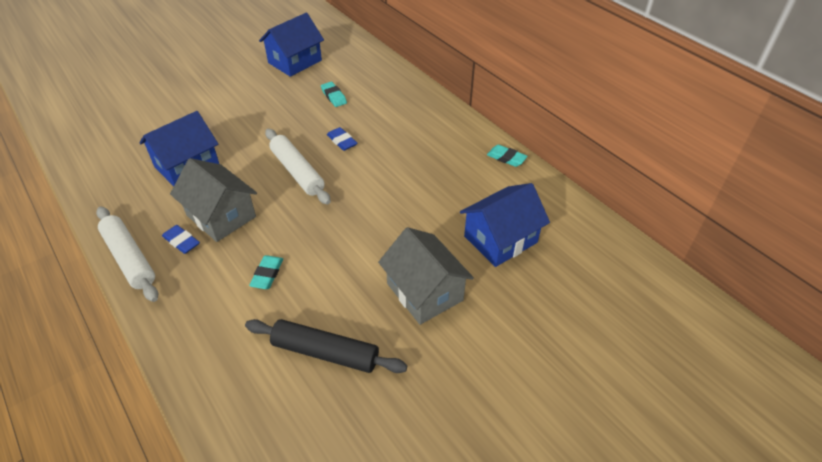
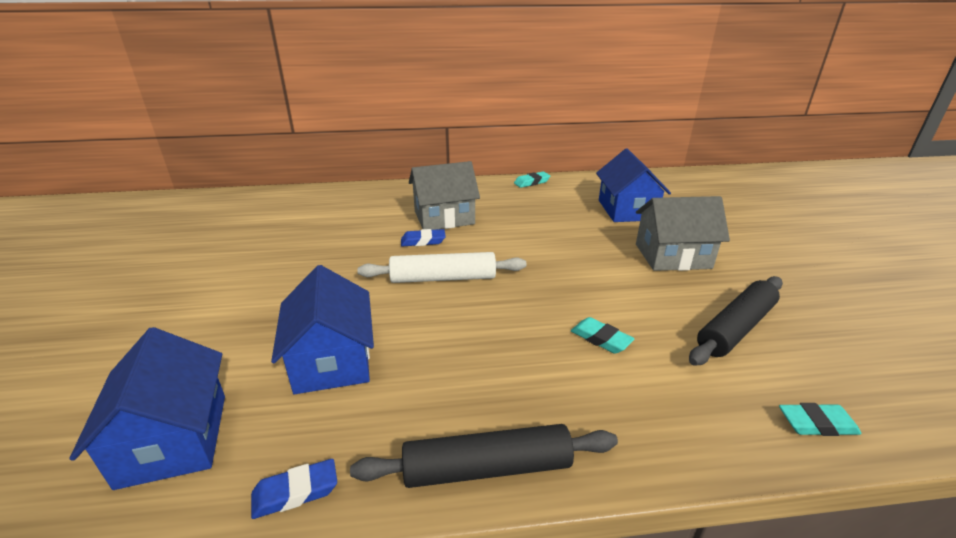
camera: 60 degrees left, 15 degrees down
white rolling pin [96,206,158,302] -> black rolling pin [350,424,618,488]
blue eraser [162,225,200,254] -> blue eraser moved to [251,459,337,519]
grey house [170,158,257,242] -> grey house moved to [409,161,480,230]
blue house [259,13,324,77] -> blue house moved to [69,327,225,490]
turquoise eraser [321,82,347,107] -> turquoise eraser moved to [779,403,862,436]

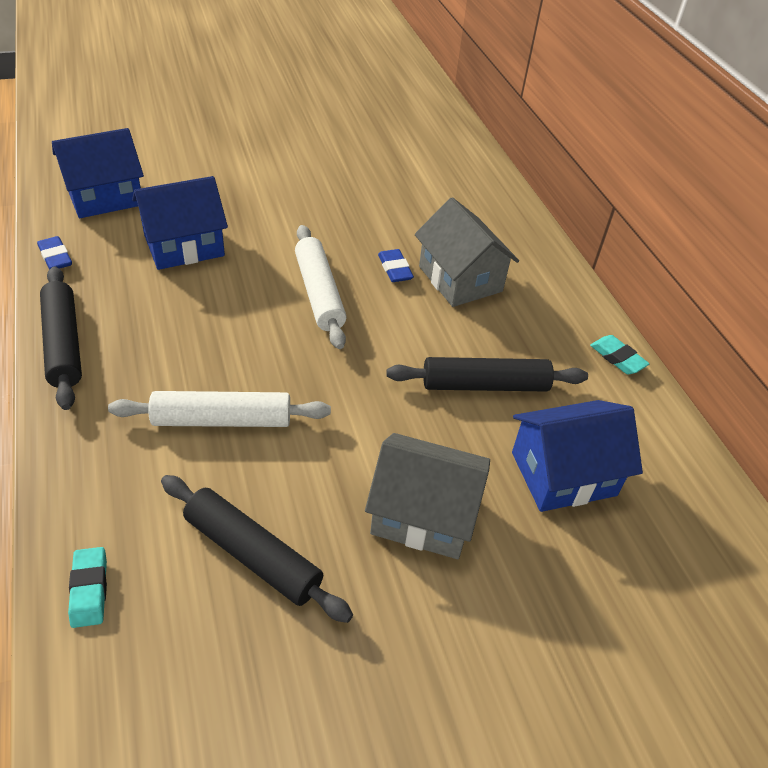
camera: 75 degrees right, 15 degrees up
turquoise eraser [571,317,635,354] -> white rolling pin [108,391,331,427]
grey house [636,196,730,271] -> grey house turned 60 degrees counterclockwise [365,433,490,559]
none -> black rolling pin [387,357,588,392]

